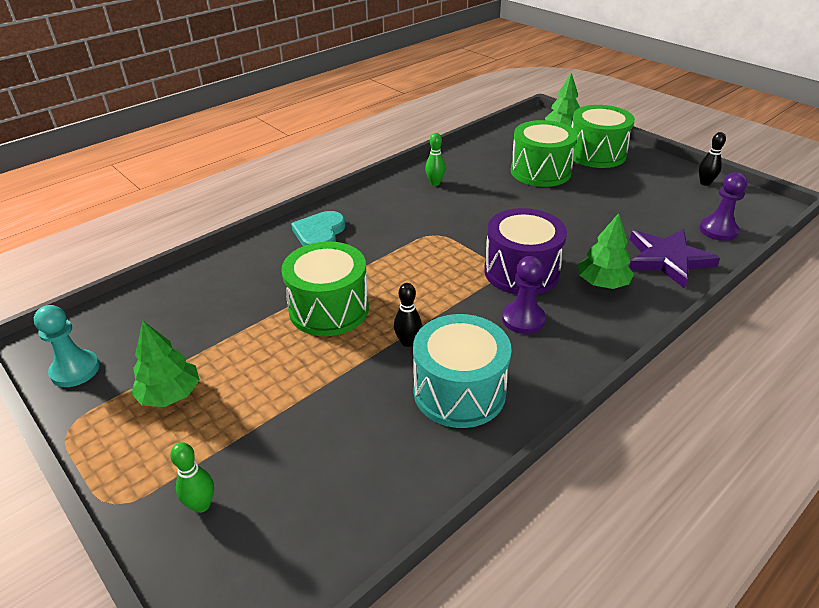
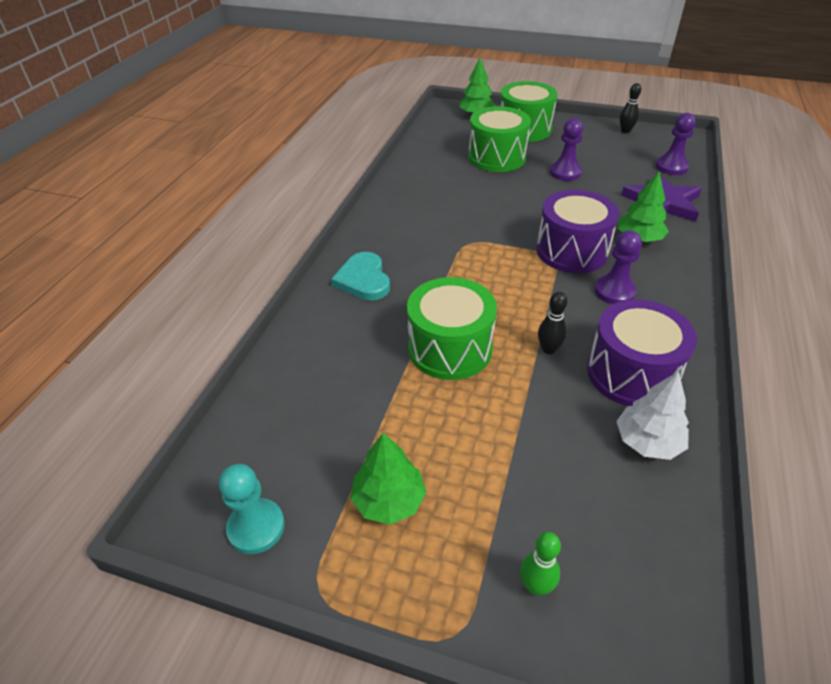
camera: 30 degrees left, 5 degrees up
turquoise drum [413,314,512,428] -> purple drum [587,299,697,406]
green bowling pin [425,133,446,186] -> none
none -> purple pawn [550,118,583,181]
none -> white tree [616,371,689,460]

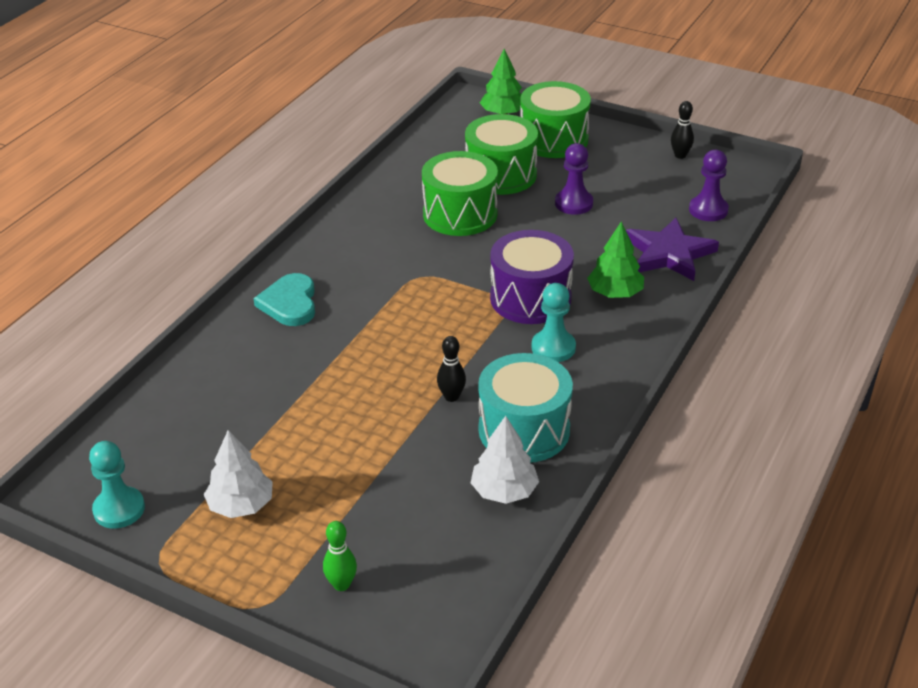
camera: 10 degrees right, 5 degrees down
green tree [350,433,426,525] -> white tree [204,430,273,518]
green drum [407,277,497,380] -> green drum moved to [422,151,498,236]
purple drum [587,299,697,406] -> turquoise drum [478,353,573,463]
purple pawn [595,230,642,304] -> turquoise pawn [532,283,576,362]

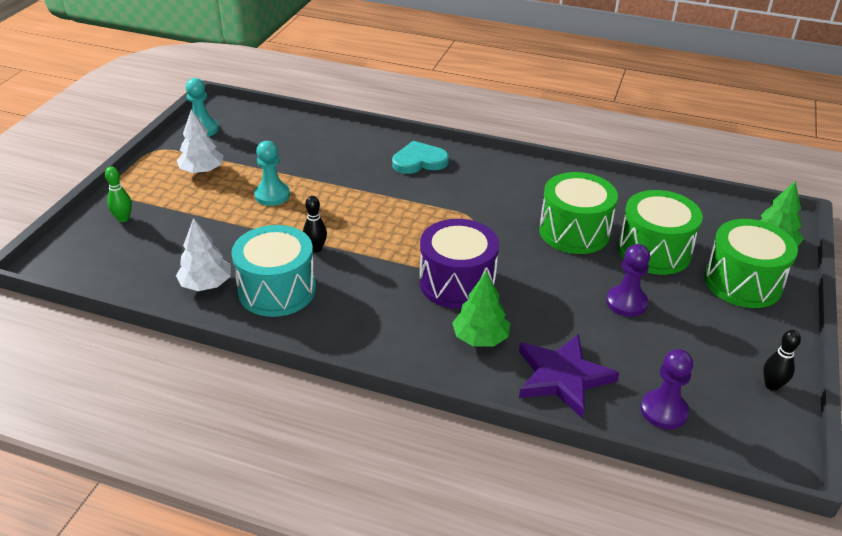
camera: 80 degrees right, 0 degrees up
turquoise pawn [532,283,576,362] -> turquoise pawn moved to [254,141,290,206]

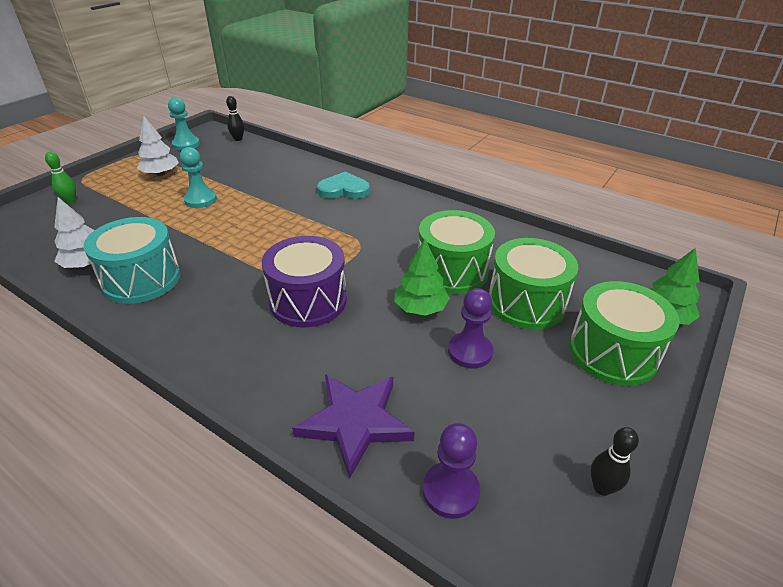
camera: 15 degrees right, 0 degrees up
black bowling pin [303,196,327,253] -> black bowling pin moved to [226,96,244,141]
green tree [452,271,510,347] -> green tree moved to [394,239,450,316]

